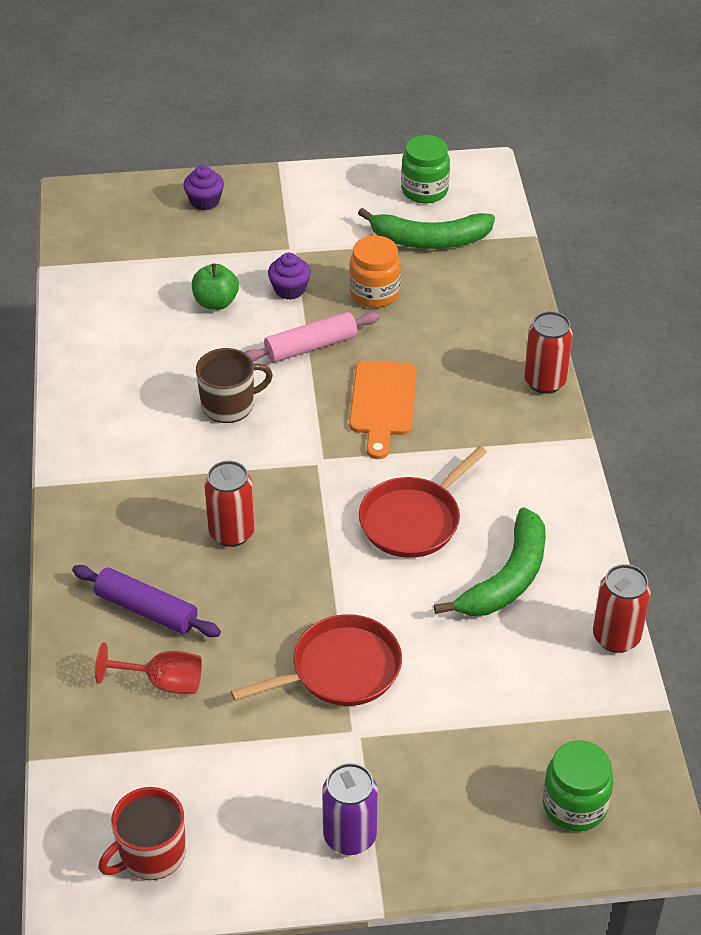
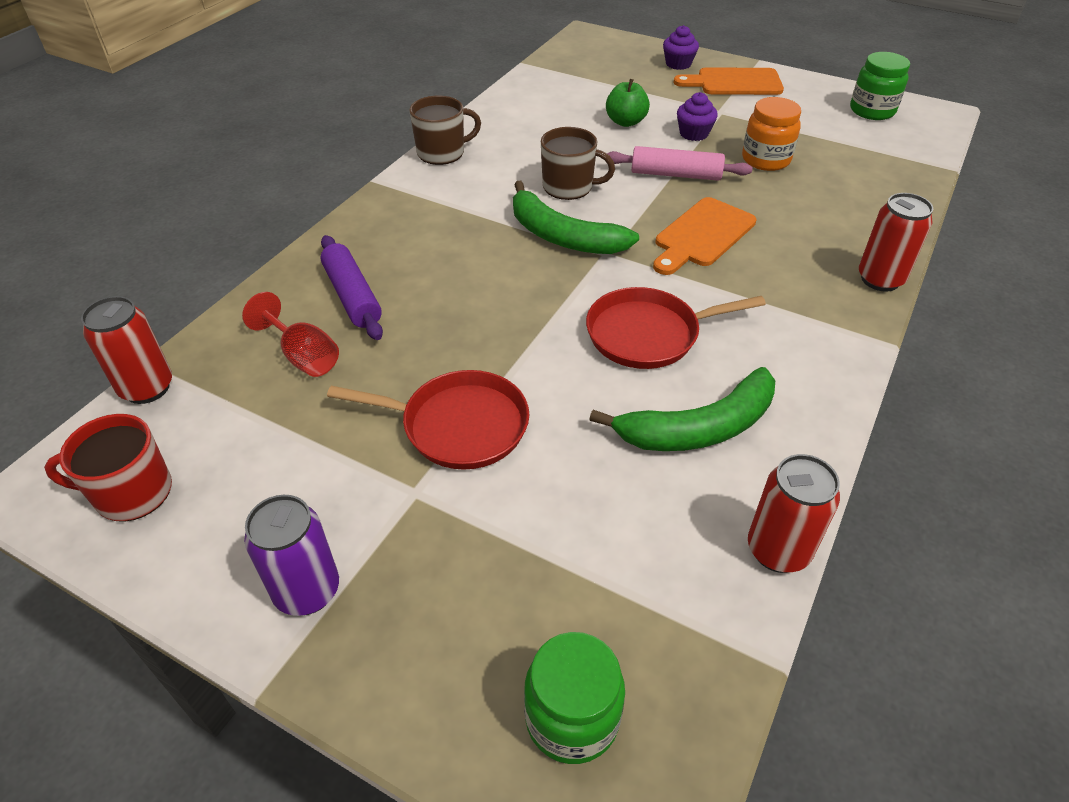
camera: 35 degrees right, 0 degrees up
red can [204,461,255,547] -> red can moved to [81,296,172,404]
green banana [358,208,495,249] -> green banana moved to [513,181,639,254]
none -> brown mug [409,96,481,165]
none -> orange cutting board [673,67,784,95]

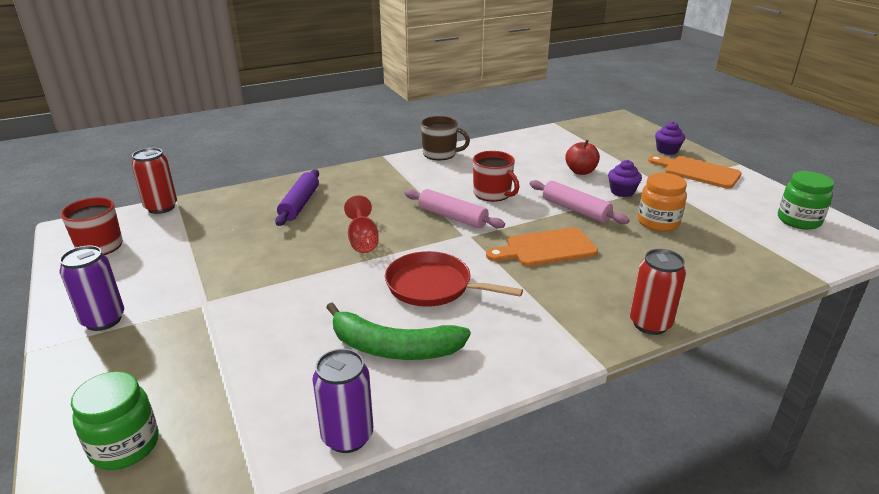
camera: 35 degrees right, 15 degrees down
red goblet [242,292,339,377] -> red goblet moved to [344,195,378,253]
red pan [327,370,529,470] -> none
green banana [513,181,639,254] -> pink rolling pin [405,189,505,229]
brown mug [541,127,615,200] -> red mug [473,151,519,202]
green apple [606,79,650,127] -> red apple [565,140,600,175]
red can [748,454,840,573] -> purple can [312,349,373,453]

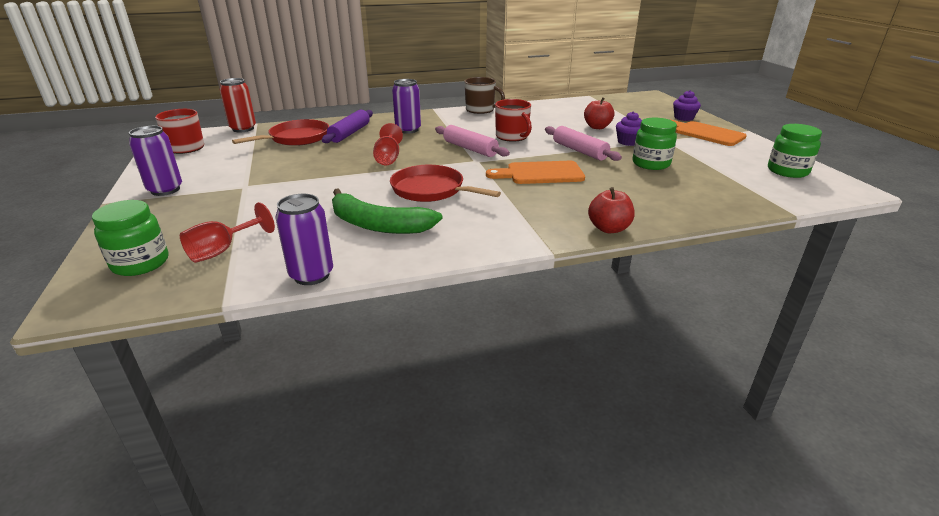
camera: 10 degrees right, 0 degrees up
red can [630,249,686,335] -> red apple [588,187,635,233]
orange jar [638,173,687,232] -> green jar [632,118,677,170]
none -> red goblet [180,202,275,263]
none -> red pan [232,119,329,146]
none -> purple can [392,79,421,134]

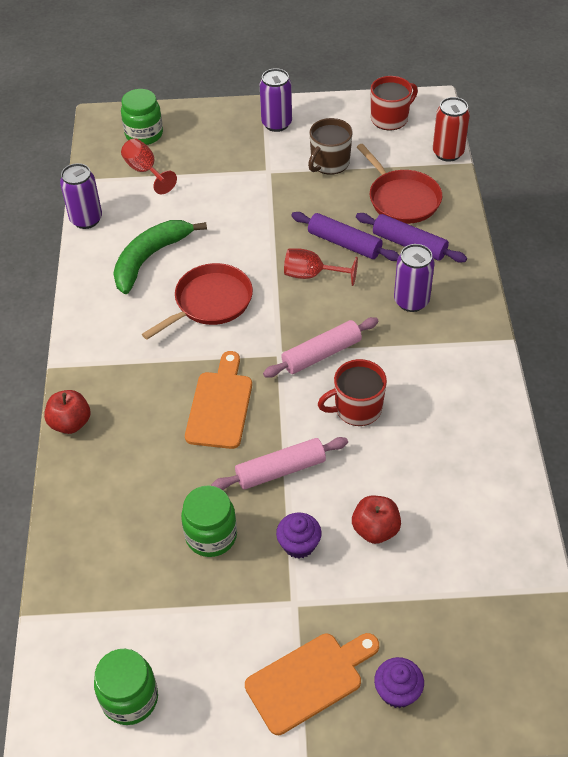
camera: 105 degrees right, 20 degrees up
brown mug [464,77,505,114] -> brown mug moved to [308,118,353,175]
none -> purple rolling pin [291,212,399,261]

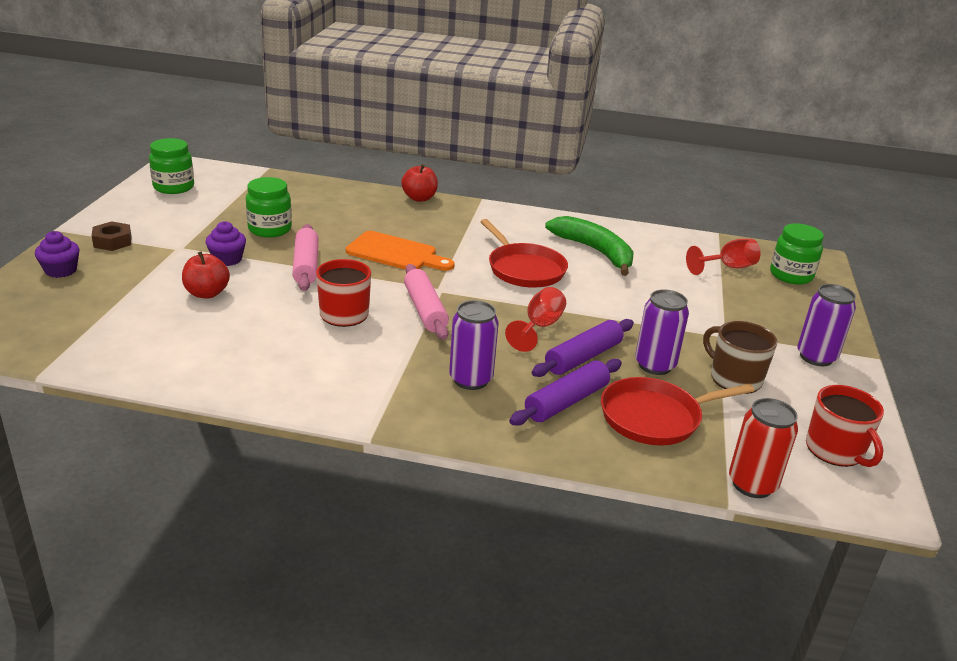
camera: 100 degrees right, 20 degrees down
purple can [60,163,102,229] -> purple can moved to [635,289,689,375]
orange cutting board [245,633,379,735] -> brown nut [92,221,132,251]

